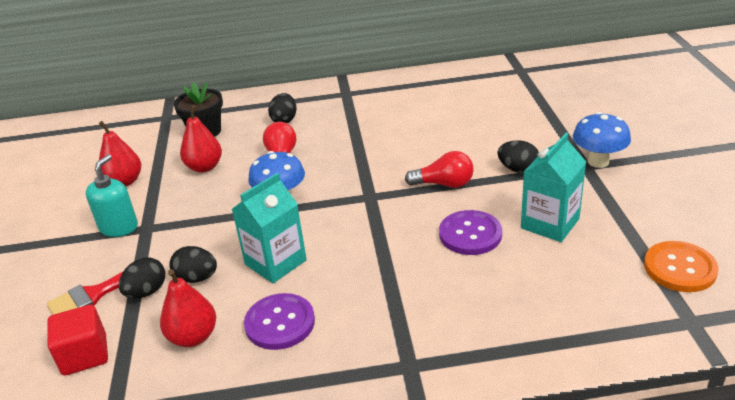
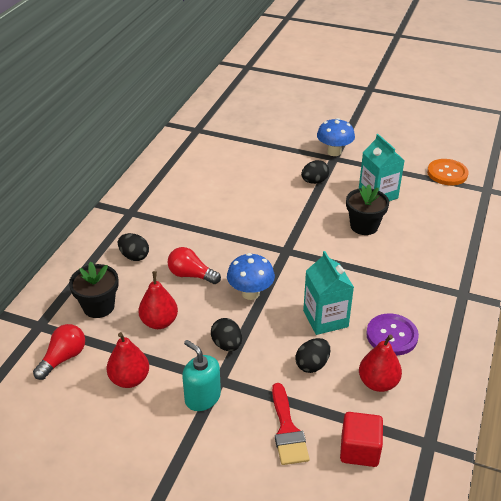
camera: 65 degrees left, 5 degrees up
black egg [119,257,165,298] -> black egg moved to [211,318,242,351]
red light bulb [405,151,474,188] -> red light bulb moved to [33,324,85,380]
purple button [439,210,502,255] -> black flower pot [346,184,389,235]

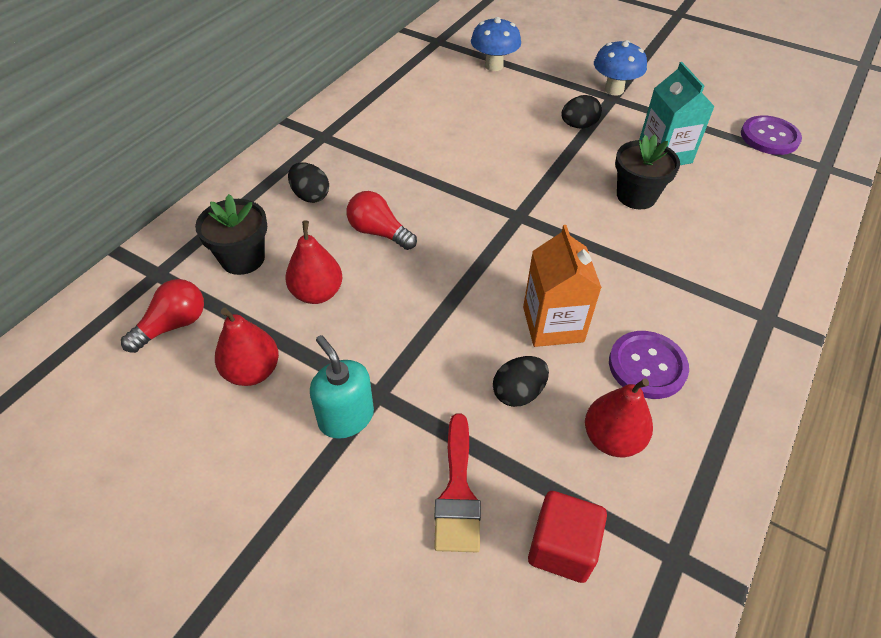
camera: 10 degrees right, 10 degrees up
black egg [211,318,242,351] -> none
blue mushroom [227,253,275,300] -> blue mushroom moved to [471,17,521,71]
turquoise carton [303,251,354,335] -> orange carton [523,225,602,347]
orange button [427,159,469,185] -> purple button [741,116,802,155]

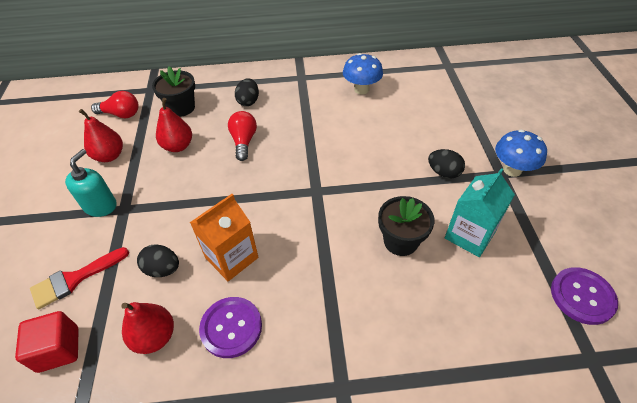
camera: 55 degrees right, 0 degrees up
blue mushroom [471,17,521,71] -> blue mushroom moved to [343,53,383,95]

